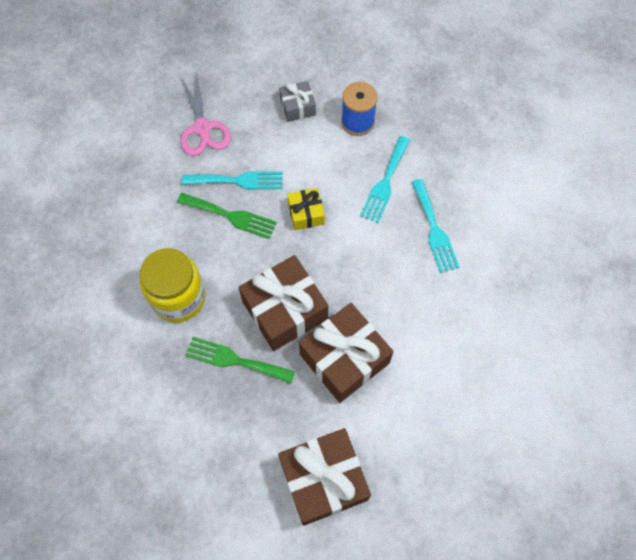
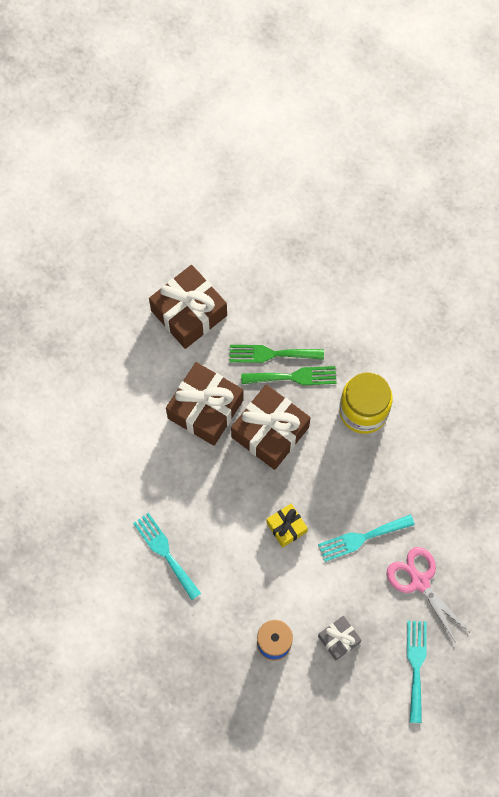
camera: 160 degrees right, 5 degrees up
green fork [177,193,277,239] -> green fork moved to [229,345,324,363]
turquoise fork [360,136,410,223] -> turquoise fork moved to [407,621,427,723]

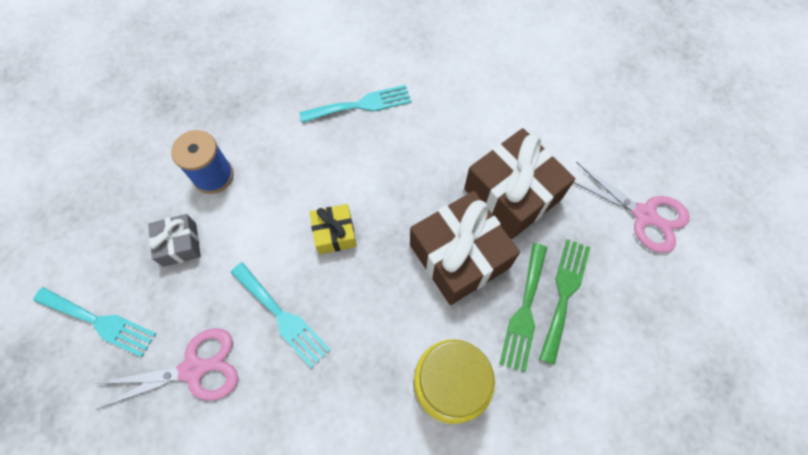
camera: 110 degrees right, 5 degrees down
brown gift [149,265,227,349] -> pink scissors [573,162,690,253]
turquoise fork [318,514,415,562] -> turquoise fork turned 135 degrees clockwise [231,262,331,368]

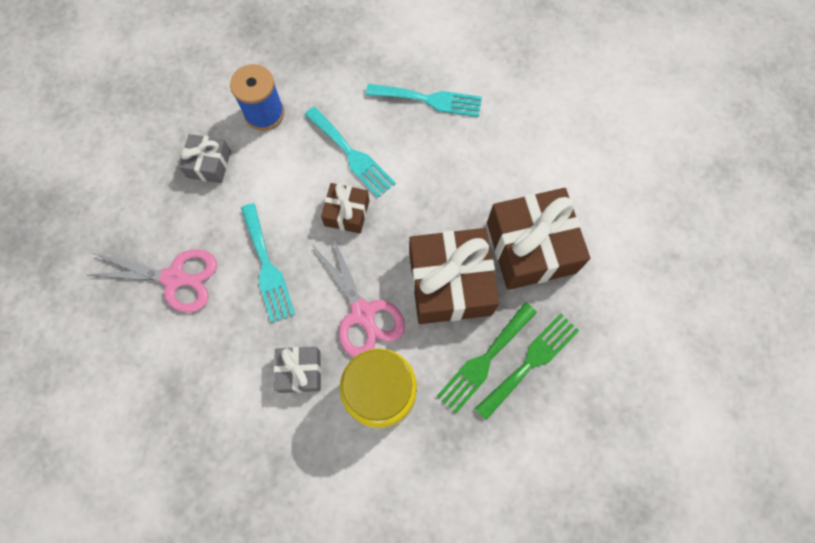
camera: 25 degrees right, 5 degrees up
turquoise fork [33,287,156,357] -> turquoise fork moved to [305,107,396,198]
yellow gift [310,204,357,255] -> brown gift [321,183,369,234]
pink scissors [573,162,690,253] -> pink scissors moved to [313,235,405,357]
none -> grey gift [274,347,321,393]

